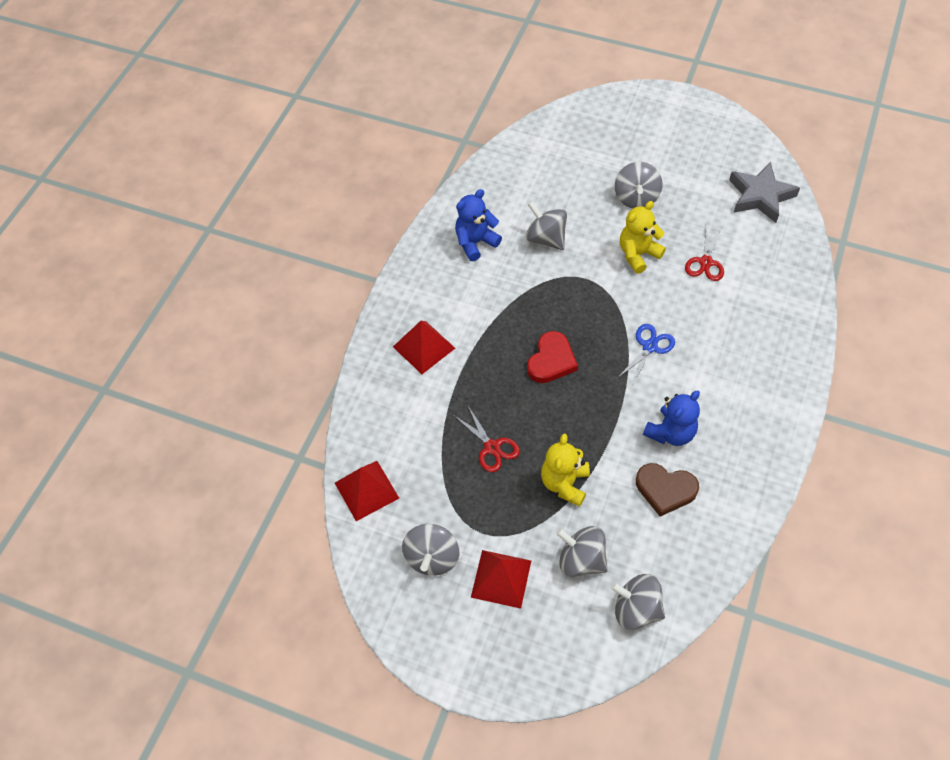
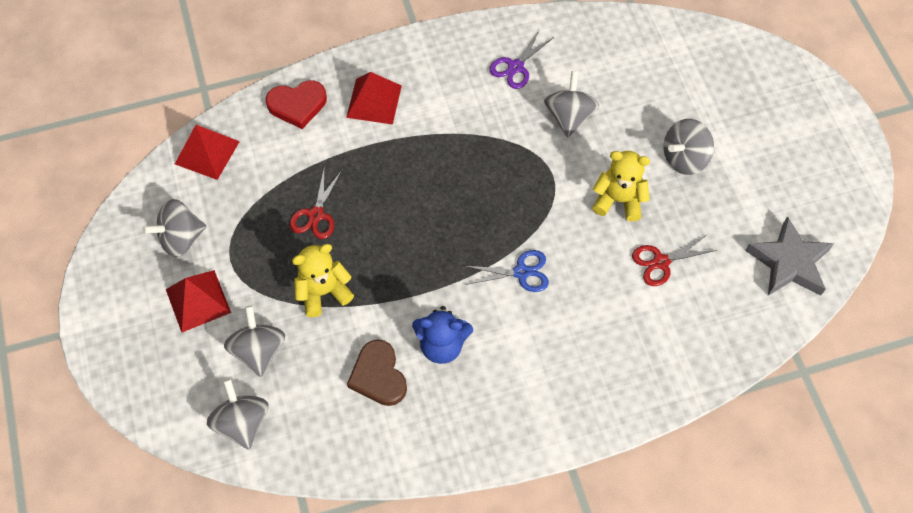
camera: 50 degrees right, 5 degrees up
blue teddy bear [455,189,502,261] -> purple scissors [489,29,554,89]
red heart [527,331,578,383] -> red heart moved to [266,80,327,129]

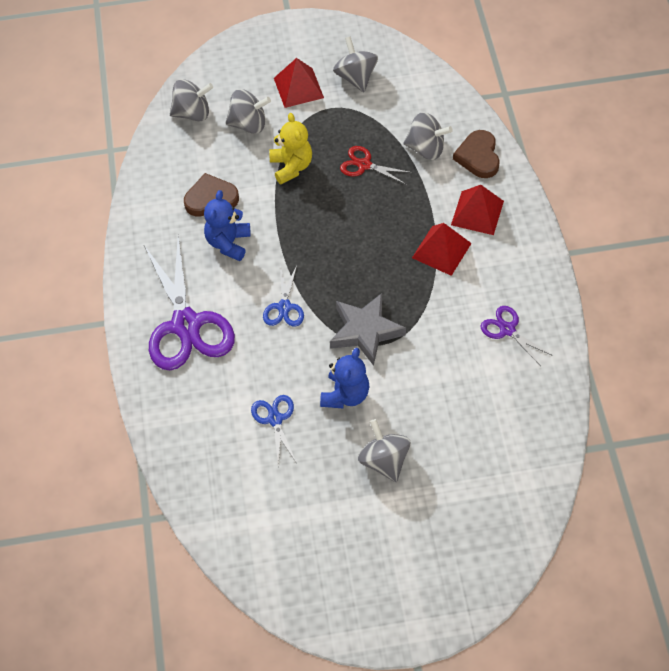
camera: 100 degrees right, 5 degrees down
red pyramid [175,125,240,180] -> red pyramid moved to [412,223,472,276]
red heart [266,80,327,129] -> brown heart [453,130,500,178]
grey spinning top [544,71,599,138] -> grey spinning top moved to [403,112,453,160]
yellow teddy bear [592,151,650,221] -> blue teddy bear [320,348,369,408]
red scissors [632,234,717,286] -> blue scissors [251,395,297,466]
grey star [745,216,834,296] -> grey star moved to [330,293,406,366]
none -> purple scissors [144,237,235,370]

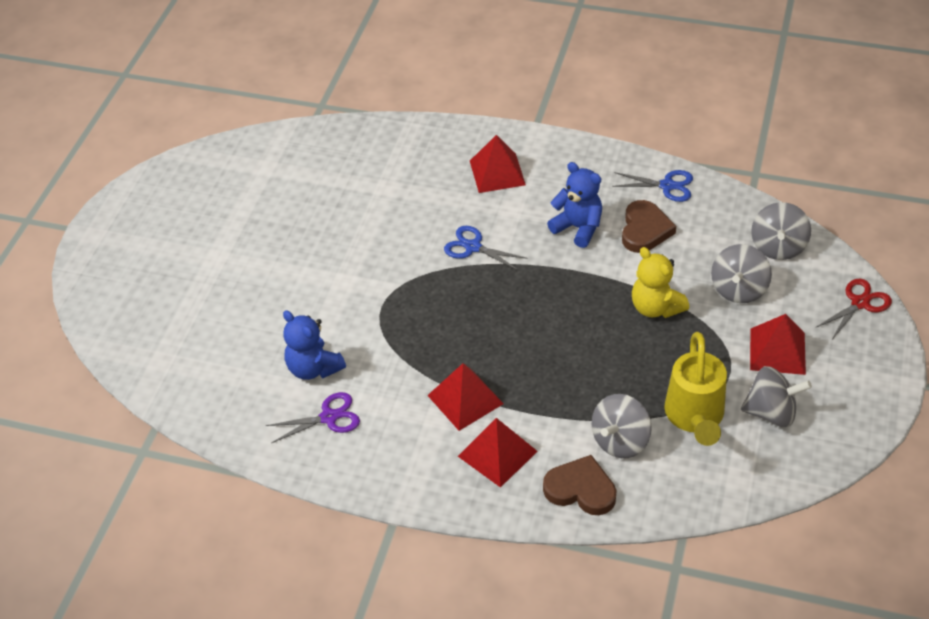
camera: 115 degrees right, 10 degrees down
purple scissors [144,237,235,370] -> red pyramid [470,135,526,193]
blue scissors [251,395,297,466] -> blue scissors moved to [612,170,693,202]
yellow teddy bear [269,113,312,184] -> yellow teddy bear turned 45 degrees clockwise [632,247,689,318]
blue teddy bear [320,348,369,408] -> blue teddy bear moved to [283,310,346,380]
grey star [330,293,406,366] -> none
red scissors [340,146,412,184] -> red scissors moved to [815,279,892,339]
grey spinning top [358,419,411,482] -> none
none -> yellow watering can [665,332,727,446]

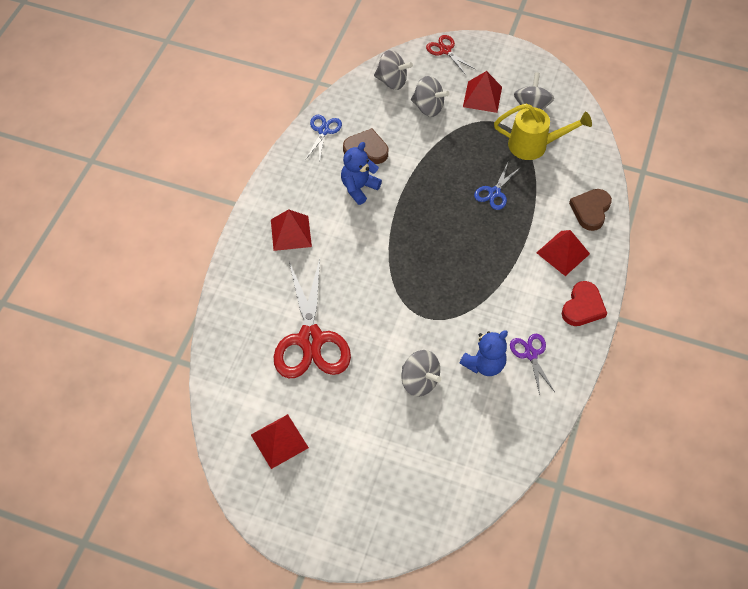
camera: 90 degrees left, 10 degrees up
red pyramid [427,363,504,431] -> red pyramid moved to [251,414,309,469]
blue scissors [444,226,528,271] -> blue scissors moved to [474,163,521,210]
grey spinning top [592,394,652,458] -> grey spinning top moved to [401,350,441,397]
yellow teddy bear [632,247,689,318] -> none
none -> red scissors [274,259,351,378]
none -> red heart [561,281,607,326]

